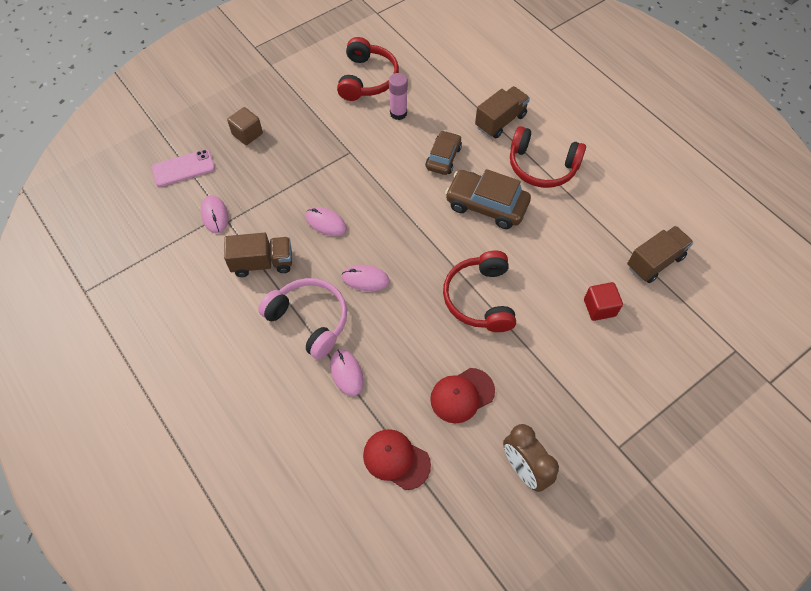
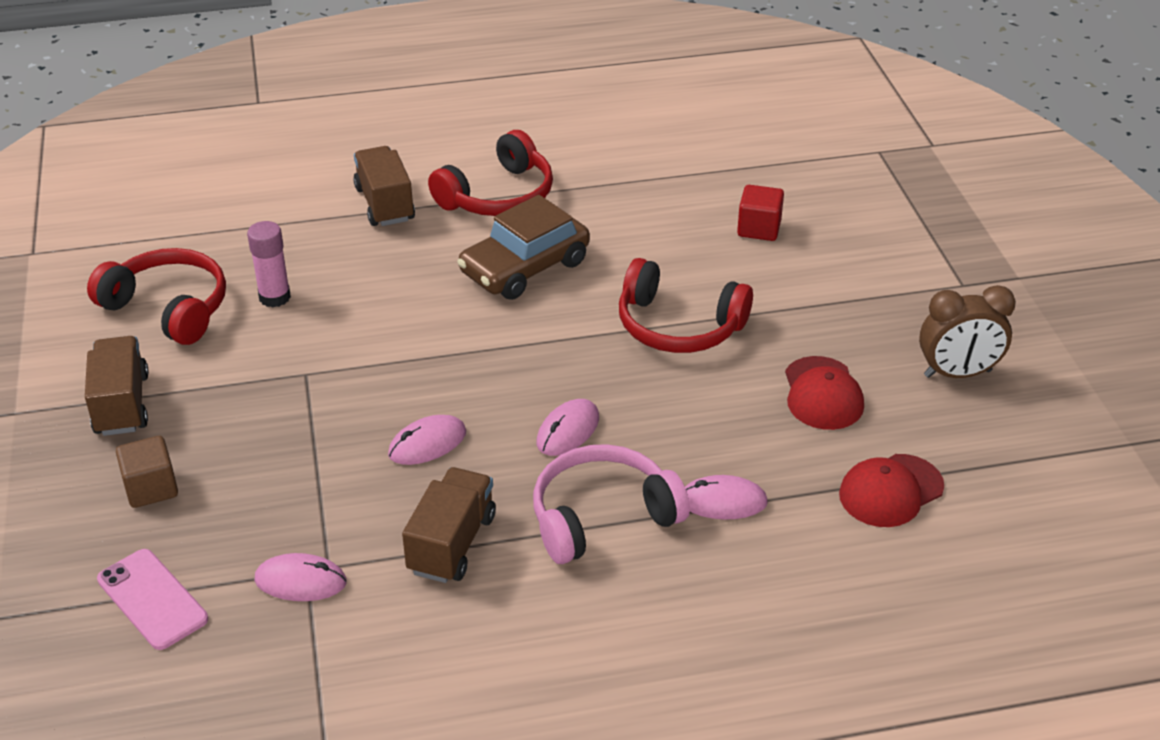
camera: 65 degrees left, 20 degrees down
pink phone [152,149,215,187] -> pink phone turned 45 degrees counterclockwise [97,549,208,650]
brown car [425,130,462,175] -> none
brown truck [627,226,694,283] -> brown truck moved to [85,336,149,436]

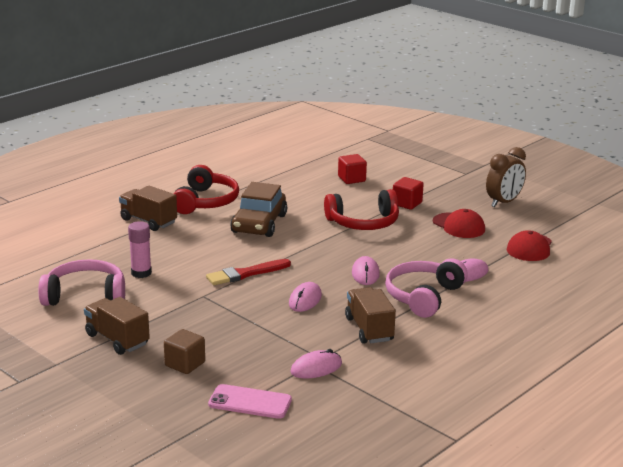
camera: 35 degrees left, 15 degrees down
red headphones [87,248,226,345] -> pink headphones [38,259,125,306]
none -> red brush [206,259,291,285]
none -> red cube [393,177,424,210]

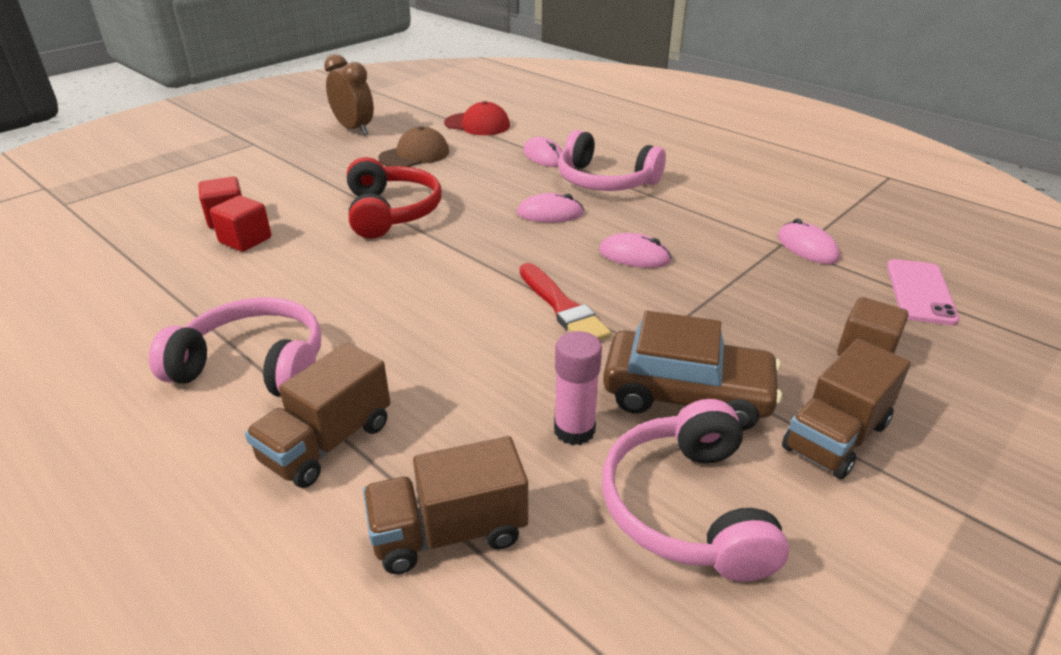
camera: 90 degrees left, 10 degrees up
red headphones [173,165,239,214] -> pink headphones [149,297,321,397]
brown car [230,182,287,237] -> brown car moved to [603,311,782,431]
brown truck [345,287,396,344] -> brown truck moved to [363,436,528,574]
red cube [393,177,424,210] -> red cube moved to [210,196,271,252]
red cap [433,209,485,238] -> brown cap [378,126,449,167]

